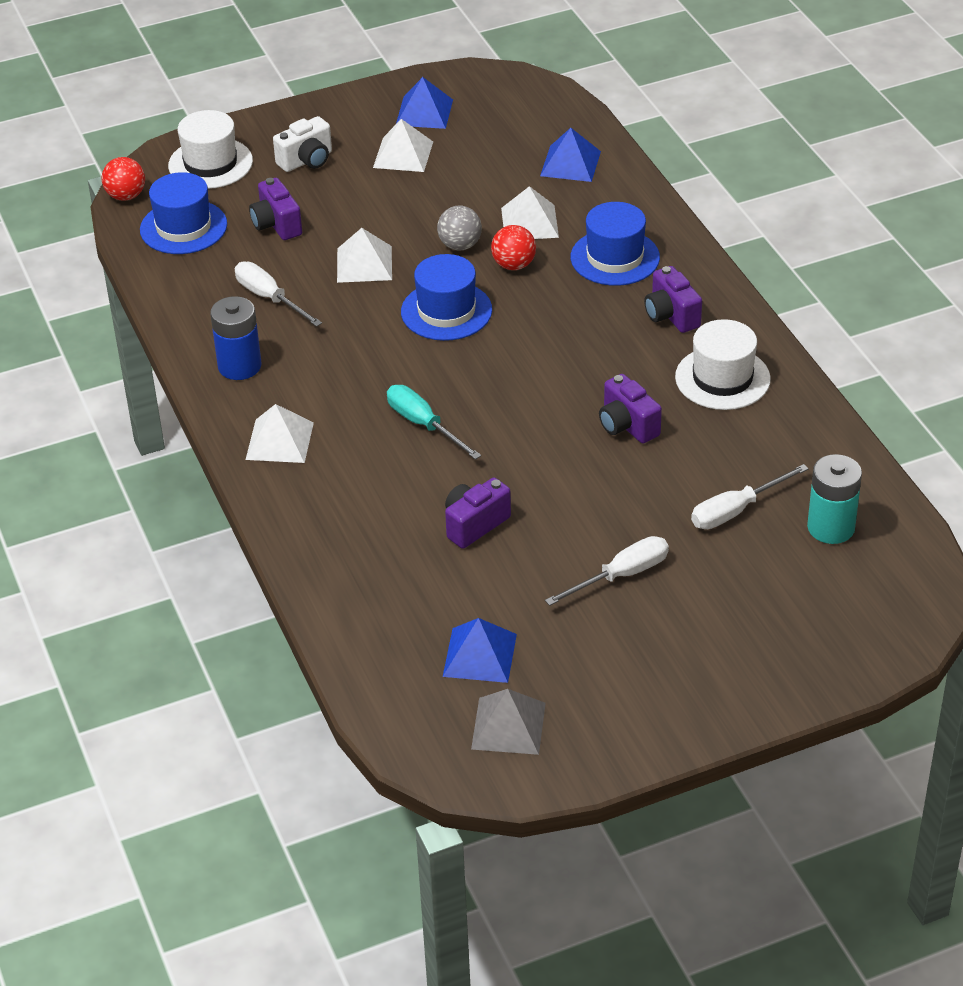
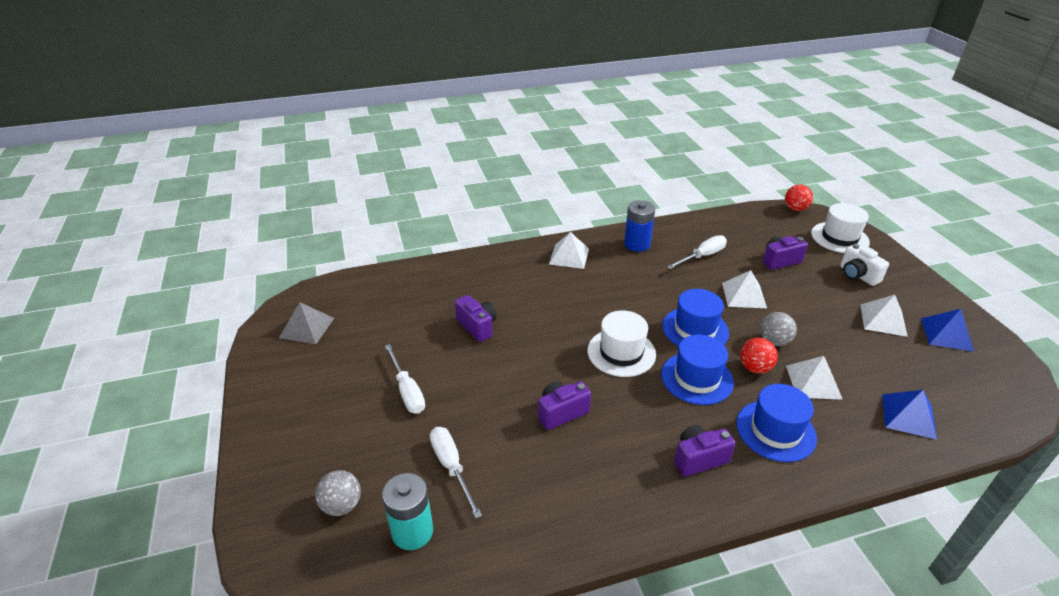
camera: 95 degrees right, 5 degrees down
blue hat [140,172,227,254] -> blue hat moved to [661,335,734,405]
turquoise screwdriver [387,385,481,460] -> none
blue pyramid [443,618,517,683] -> none
white hat [675,319,771,410] -> white hat moved to [587,310,656,377]
none -> grey ball [315,470,361,516]

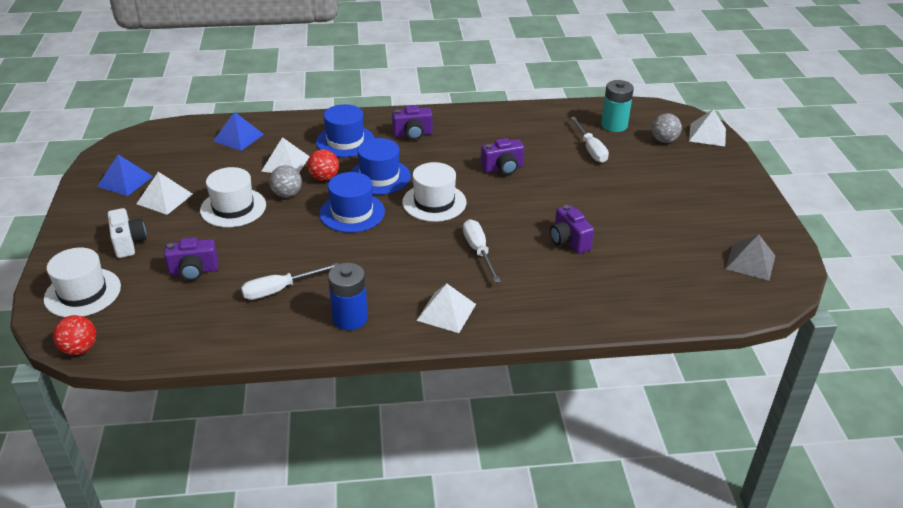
camera: 170 degrees left, 0 degrees up
white screwdriver [385,344,425,414] -> white screwdriver moved to [463,219,501,283]
white pyramid [722,270,767,308] -> white pyramid moved to [689,109,726,146]
none -> white hat [200,167,266,227]

